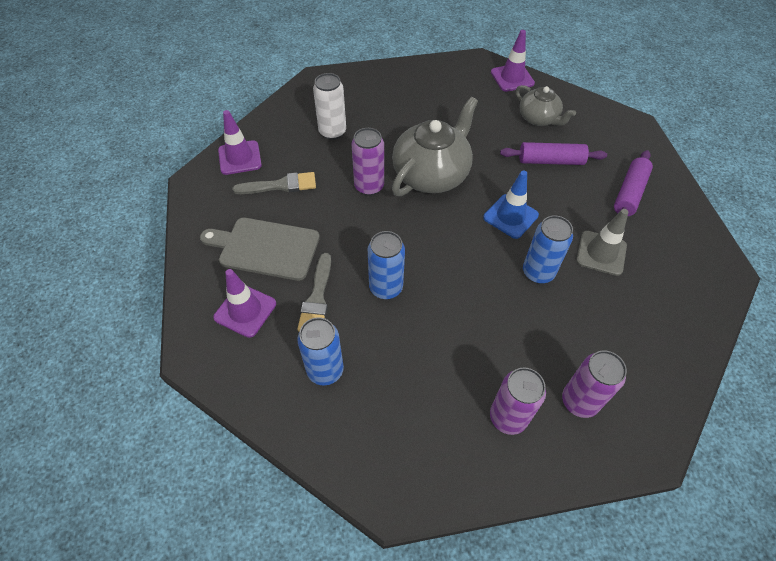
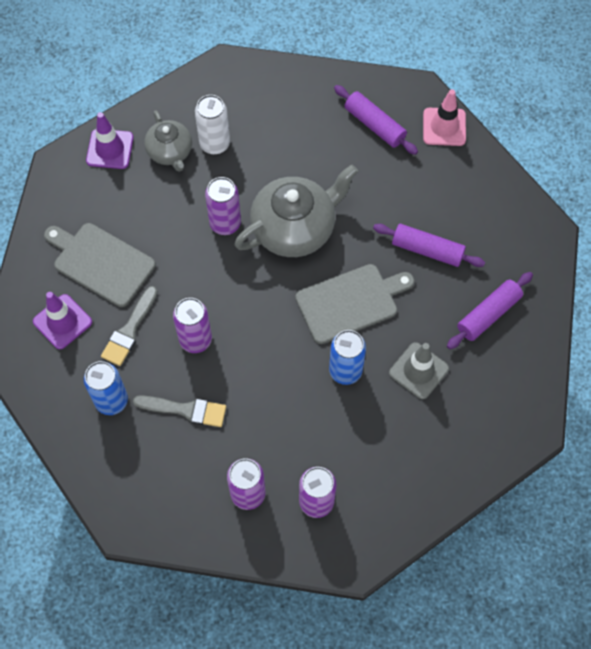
camera: 20 degrees right, 10 degrees up
grey brush [233,172,316,194] -> grey brush moved to [133,395,226,427]
blue can [368,231,405,299] -> purple can [173,298,212,353]
blue traffic cone [483,170,539,239] -> grey cutting board [295,264,414,344]
purple traffic cone [491,30,535,92] -> pink traffic cone [423,89,466,146]
grey teapot [516,85,576,126] -> grey teapot moved to [144,111,192,172]
none -> purple rolling pin [334,85,418,155]

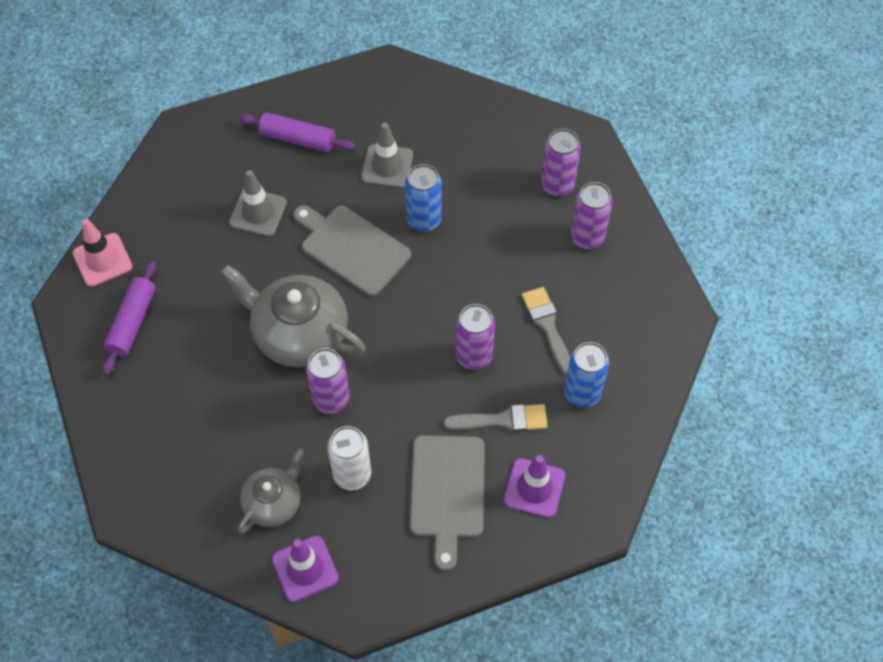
camera: 120 degrees left, 5 degrees down
white can [195,95,230,155] -> white can moved to [327,426,371,491]
purple rolling pin [373,224,485,267] -> grey traffic cone [229,170,287,237]

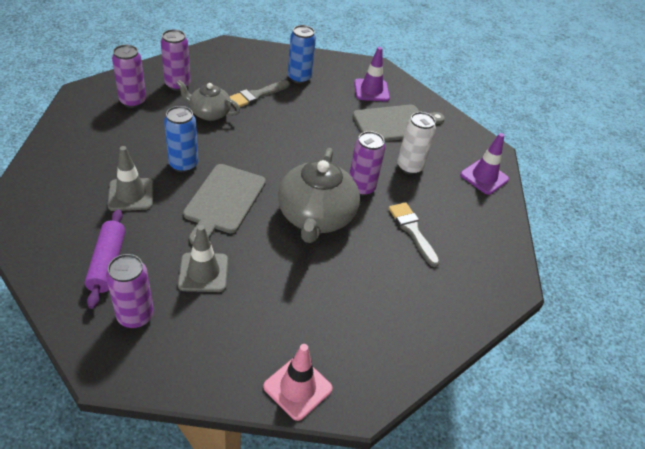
camera: 115 degrees left, 15 degrees down
purple rolling pin [102,260,156,375] -> none
grey teapot [238,449,304,534] -> grey teapot moved to [176,80,240,121]
grey brush [443,404,548,432] -> grey brush moved to [389,202,440,267]
purple can [456,304,495,370] -> purple can moved to [106,254,154,328]

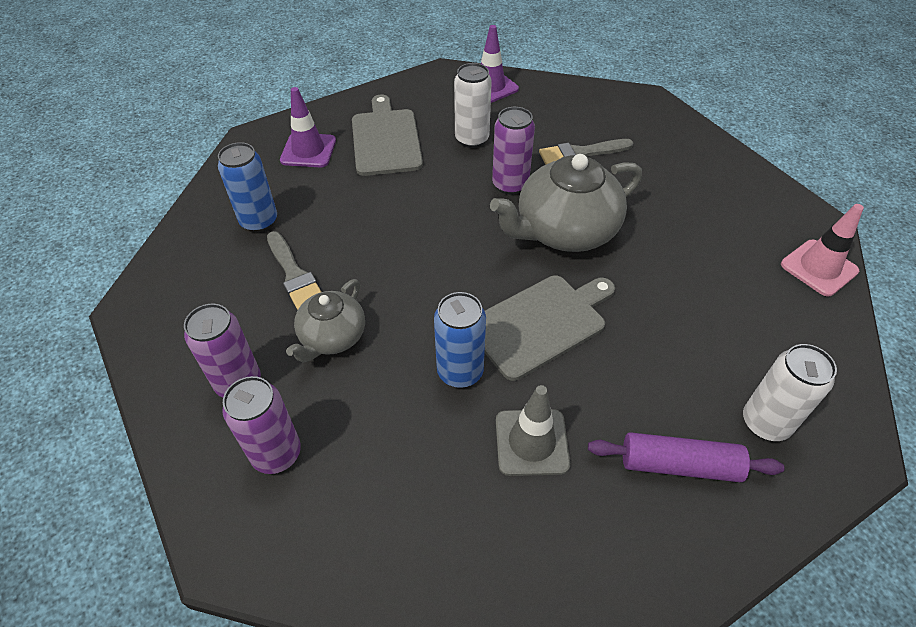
camera: 75 degrees left, 5 degrees up
purple can [106,254,154,328] -> white can [743,344,837,441]
grey traffic cone [178,225,228,292] -> none
grey cutting board [183,164,266,245] -> grey cutting board turned 60 degrees counterclockwise [485,275,615,381]
grey teapot [278,148,360,243] -> grey teapot turned 135 degrees clockwise [490,154,642,252]

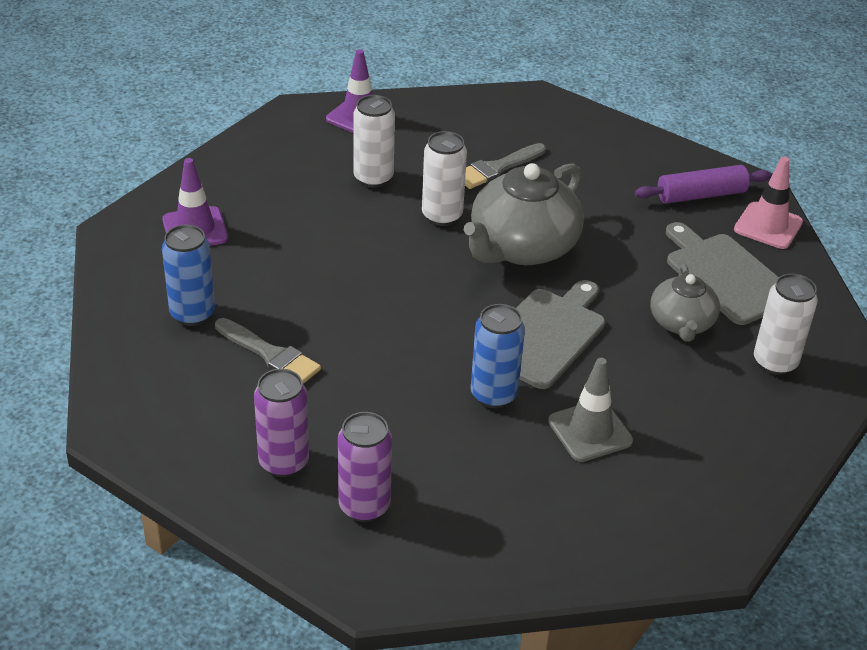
camera: 25 degrees left, 10 degrees down
grey teapot [286,279,365,363] -> grey teapot moved to [650,264,720,342]
grey cutting board [352,95,423,176] -> grey cutting board moved to [666,222,779,325]
purple can [492,107,535,195] -> white can [422,131,467,226]
purple rolling pin [588,432,785,482] -> purple rolling pin moved to [635,165,771,204]

